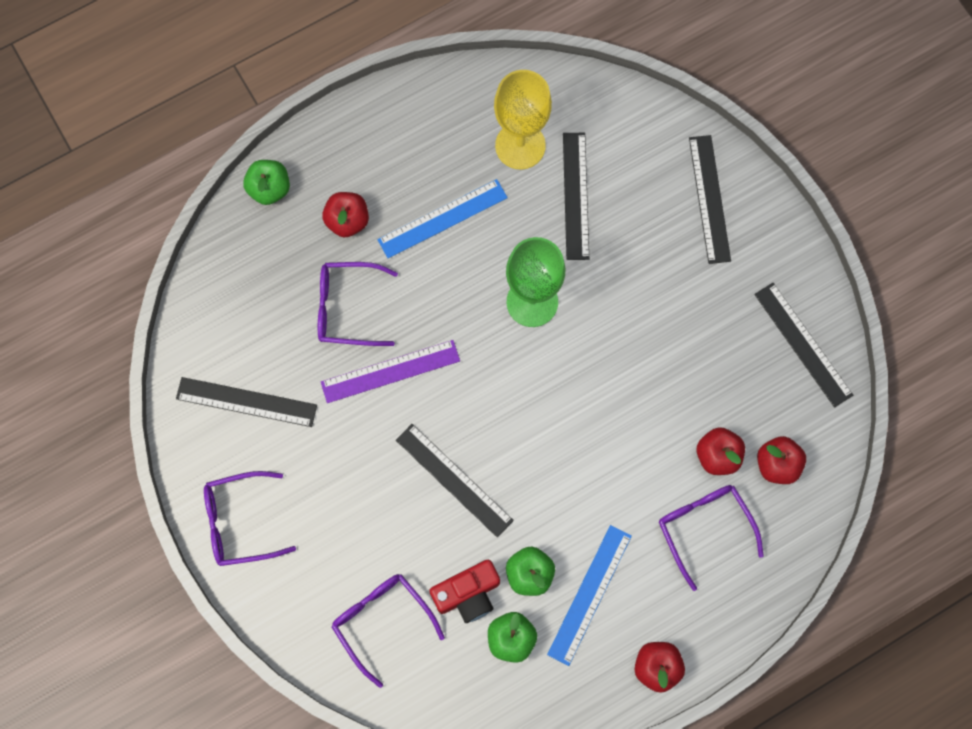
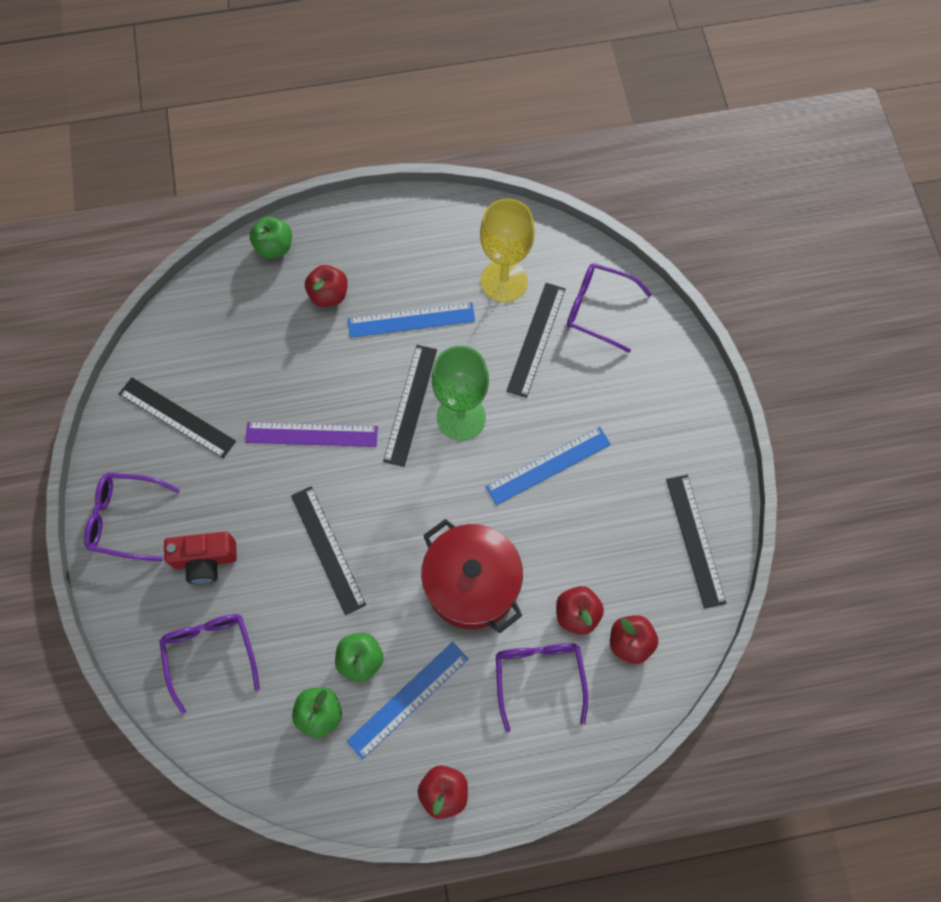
camera: 20 degrees right, 5 degrees down
purple glasses [318,262,398,346] -> purple glasses moved to [567,263,652,353]
red camera [429,560,500,623] -> red camera moved to [164,532,237,584]
black ruler [689,135,731,264] -> black ruler moved to [383,345,437,467]
none -> red pot [421,519,523,633]
none -> blue ruler [485,427,611,505]

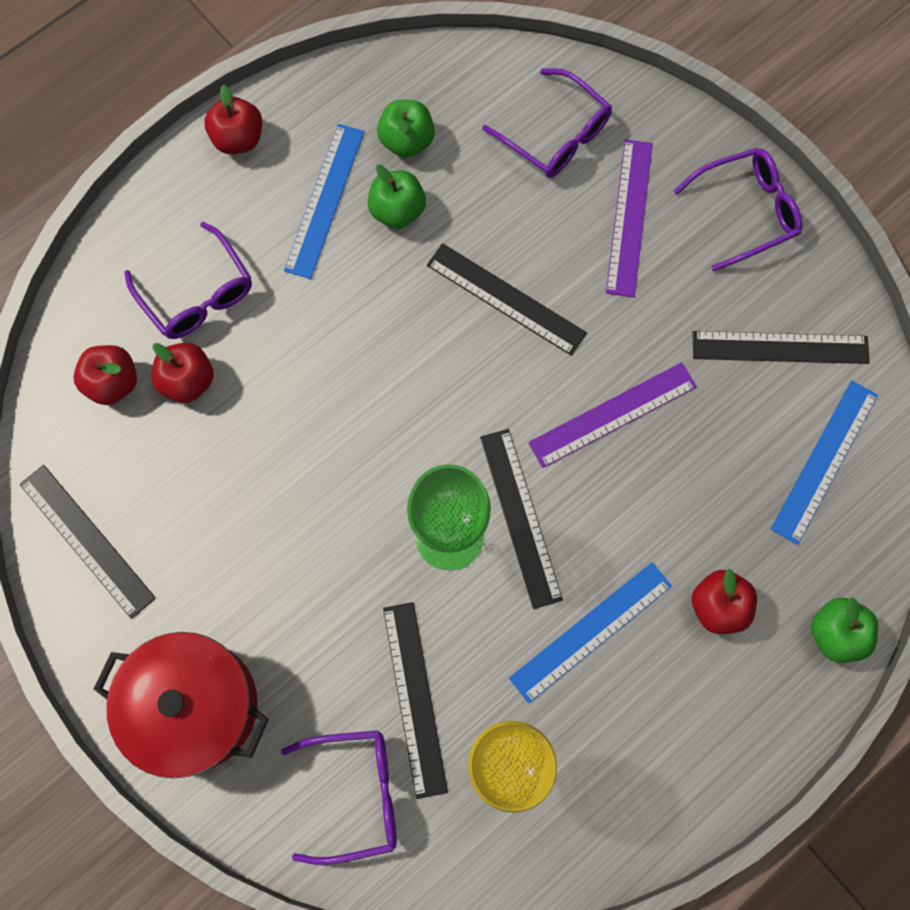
camera: 150 degrees right, 5 degrees up
red camera [164,532,237,584] -> purple ruler [606,139,653,297]
red pot [421,519,523,633] -> red pot moved to [94,632,269,778]
blue ruler [485,427,611,505] -> blue ruler moved to [771,381,878,545]

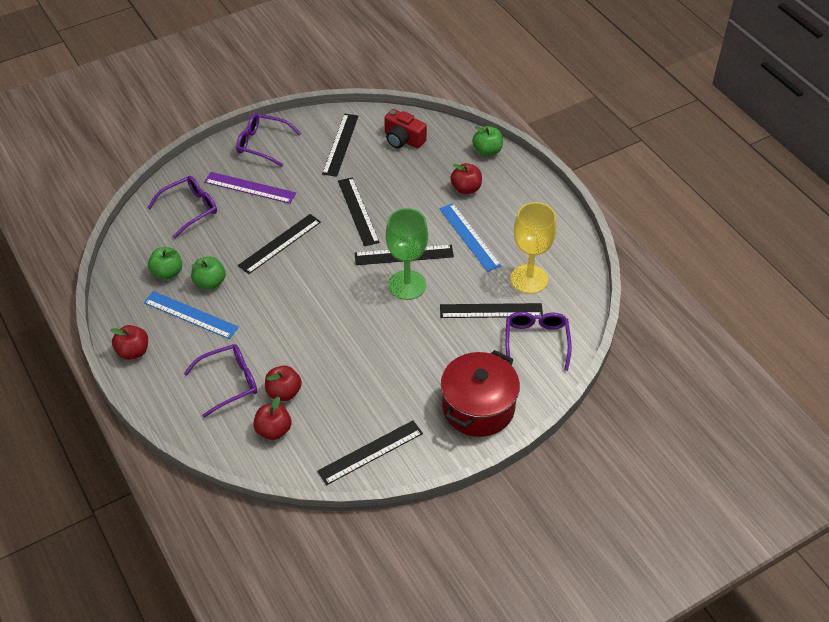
camera: 80 degrees left, 25 degrees down
purple ruler [528,362,697,468] -> black ruler [338,177,380,246]
purple glasses [674,148,802,272] -> purple glasses turned 60 degrees counterclockwise [236,113,301,167]
blue ruler [771,381,878,545] -> red camera [384,109,427,149]

